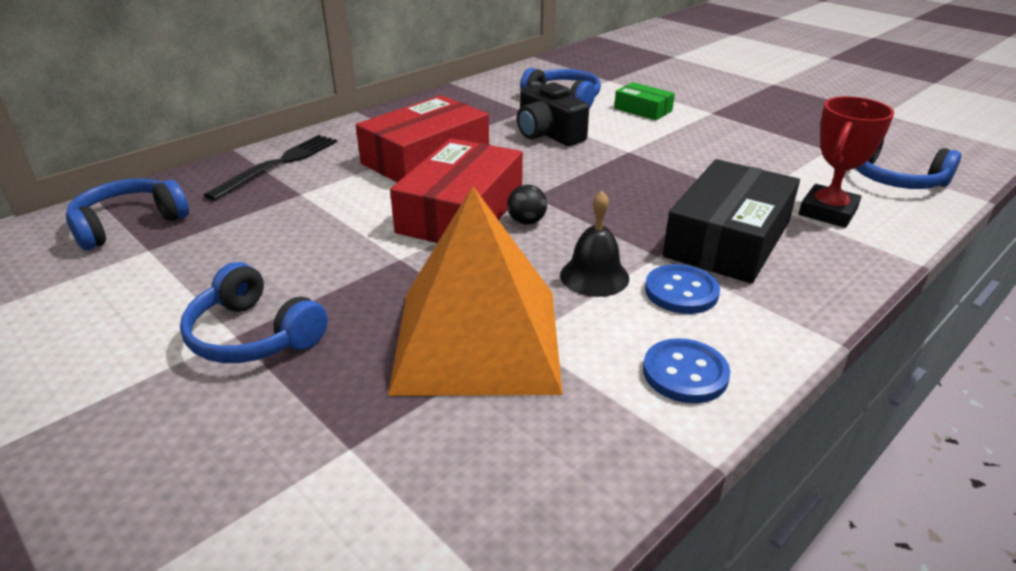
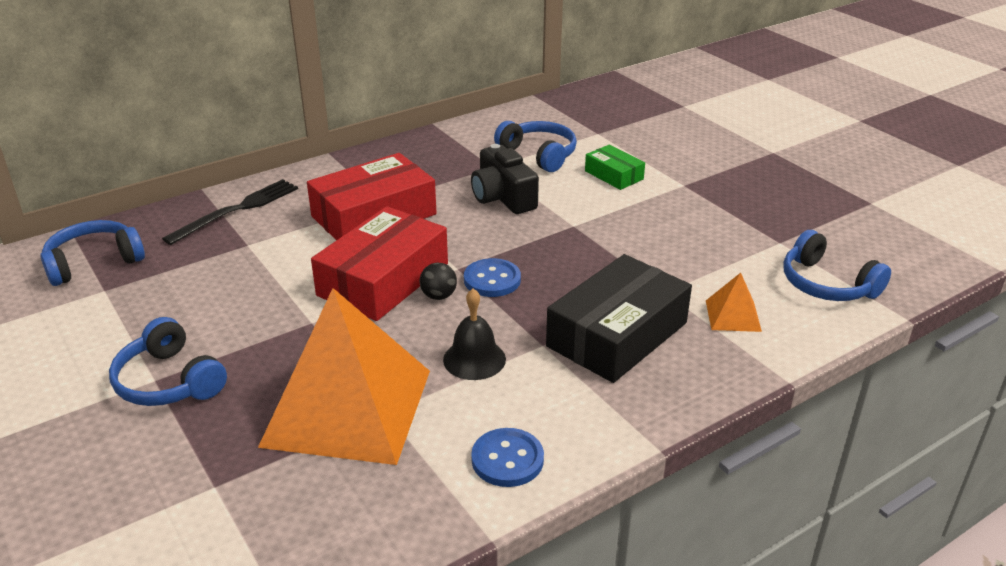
camera: 10 degrees right, 0 degrees up
blue button [645,264,720,314] -> blue button moved to [464,258,521,297]
red trophy [799,96,894,228] -> orange pyramid [706,273,762,332]

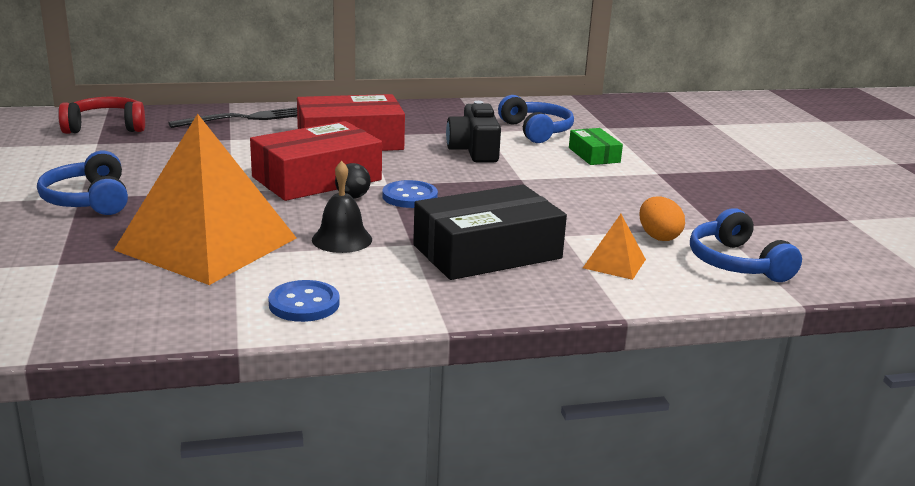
camera: 20 degrees right, 10 degrees down
blue headphones [40,220,145,286] -> red headphones [58,97,145,134]
none -> orange egg [639,196,685,241]

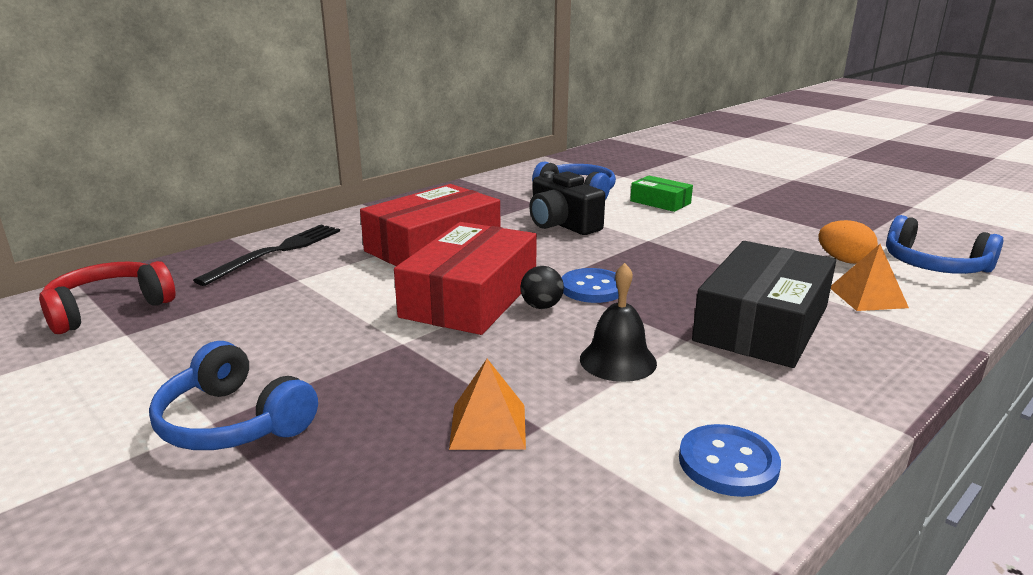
camera: 30 degrees left, 0 degrees up
orange pyramid [114,114,296,285] -> orange pyramid [449,359,526,450], size x0.41

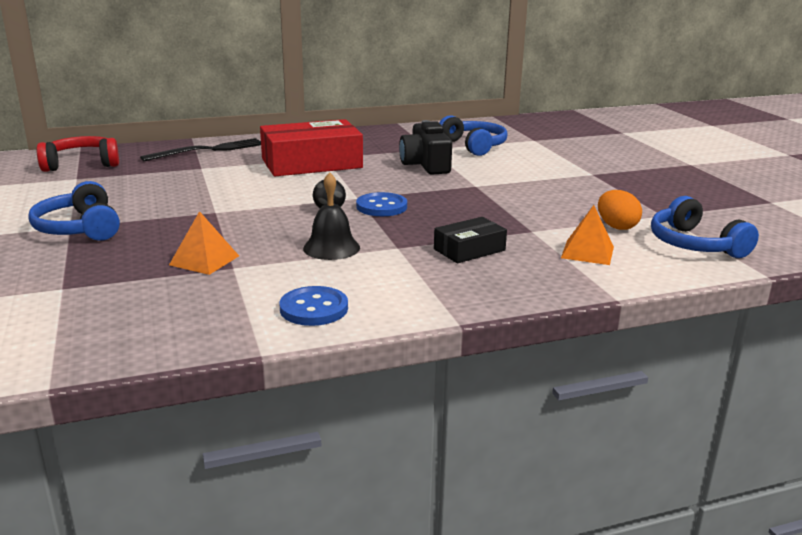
camera: 25 degrees right, 0 degrees up
red box [394,222,537,335] -> none
green box [630,176,693,212] -> none
black box [692,241,836,368] -> black box [434,217,507,263], size x0.51

